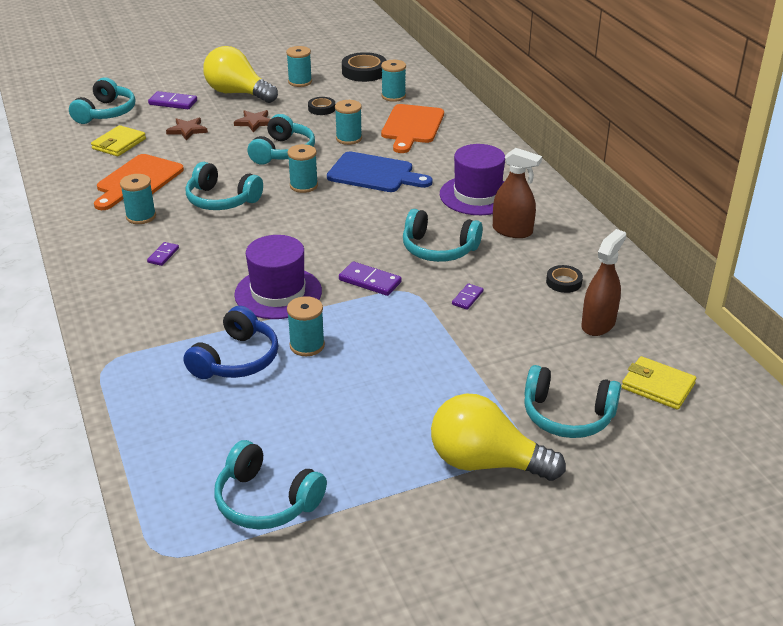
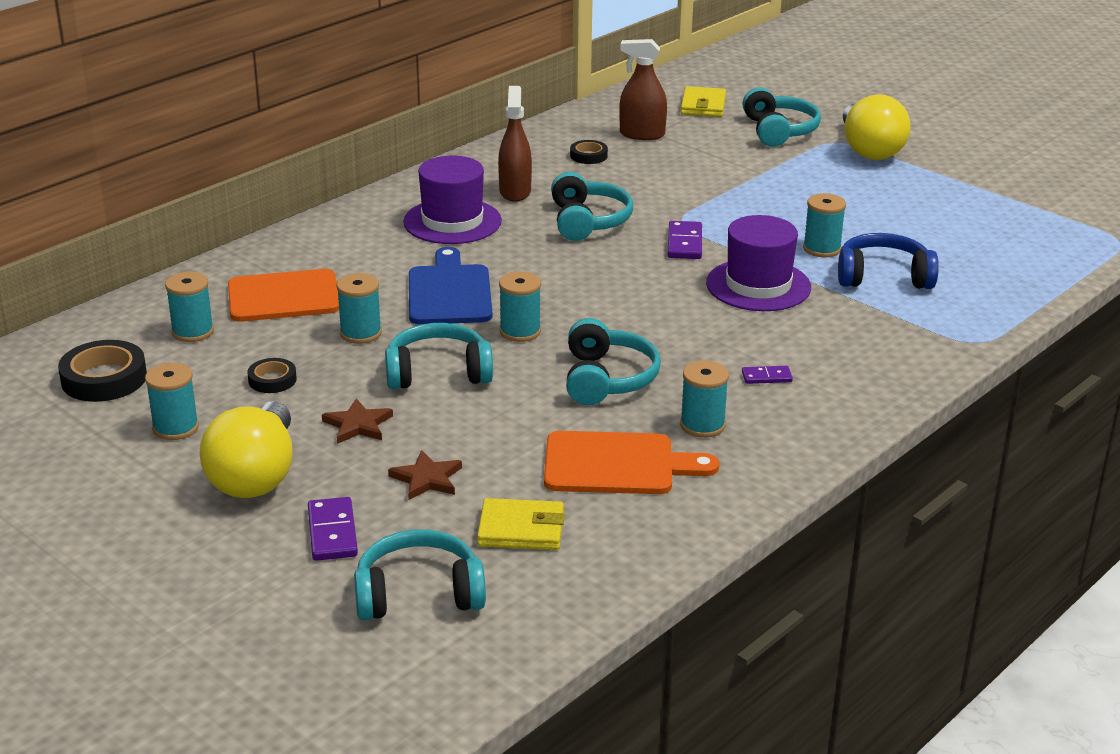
camera: 115 degrees left, 5 degrees down
turquoise headphones [214,440,327,529] -> none
purple domino [452,283,484,310] -> none

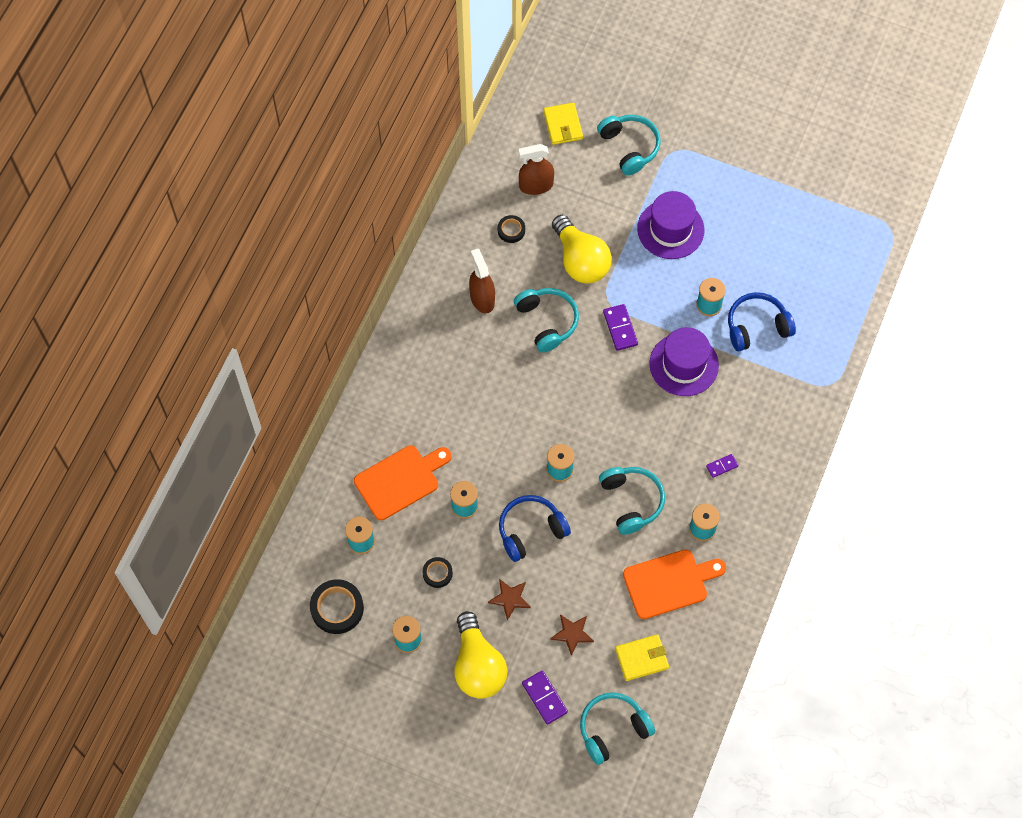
camera: 20 degrees left, 35 degrees up
turquoise headphones [385,323,493,389] -> blue headphones [499,495,571,562]
purple hat [403,156,502,244] -> purple hat moved to [637,191,705,259]
blue cutting board [409,247,492,324] -> none
yellow light bulb [843,94,910,160] -> yellow light bulb moved to [552,215,612,284]

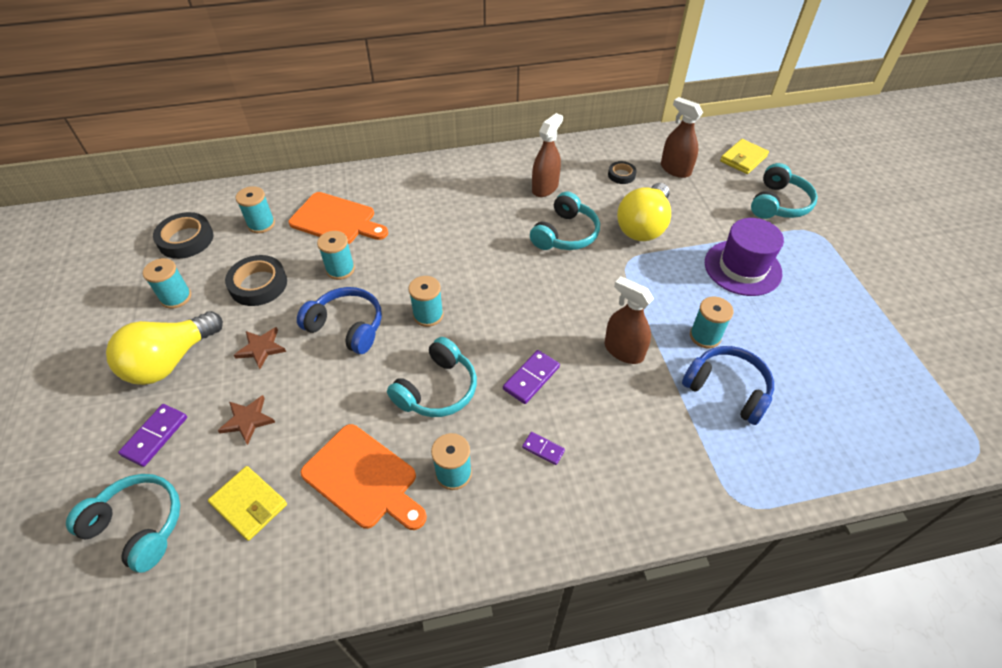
camera: 55 degrees right, 15 degrees down
black tape [422,557,453,588] -> black tape [225,255,287,306], size x1.75
purple domino [603,304,638,351] -> purple domino moved to [503,350,560,404]
purple hat [649,327,719,396] -> brown spray bottle [604,276,654,364]

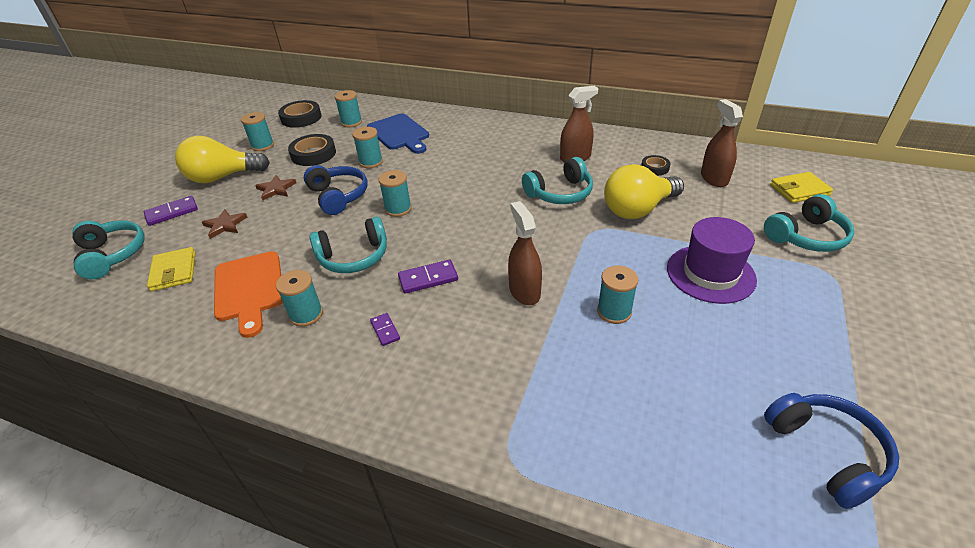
camera: 35 degrees right, 10 degrees down
orange cutting board [289,192,388,244] -> blue cutting board [367,114,429,154]
blue headphones [682,346,774,425] -> blue headphones moved to [764,393,899,509]

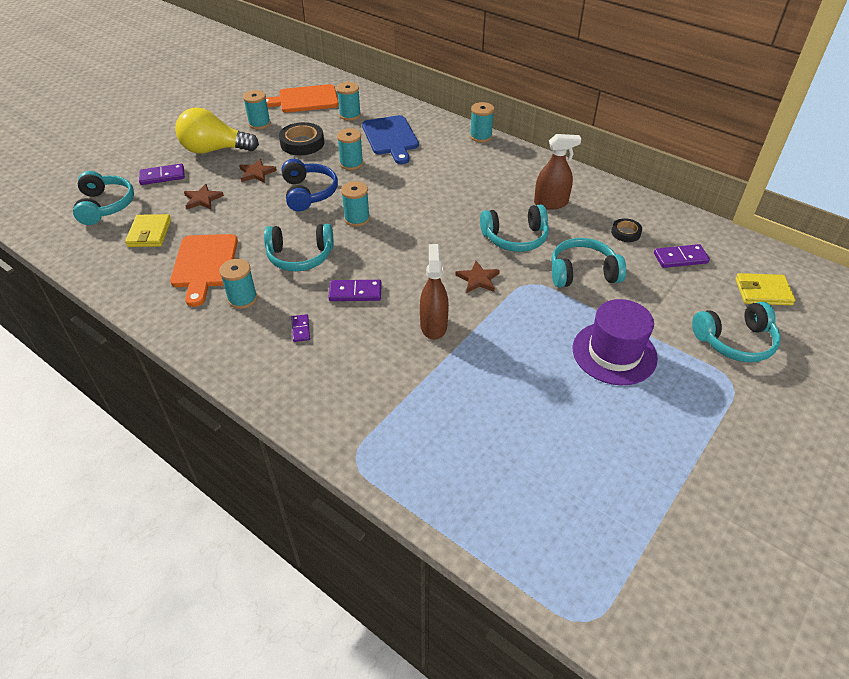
camera: 15 degrees right, 5 degrees up
black tape [278,100,321,128] -> orange cutting board [266,84,339,113]
turquoise spool [597,265,639,324] -> turquoise spool moved to [470,102,494,142]
yellow light bulb [604,164,684,219] -> turquoise headphones [551,238,626,287]
brown spray bottle [701,99,743,187] -> purple domino [654,244,710,268]
blue headphones [764,393,899,509] -> none
none -> brown star [455,261,500,293]

